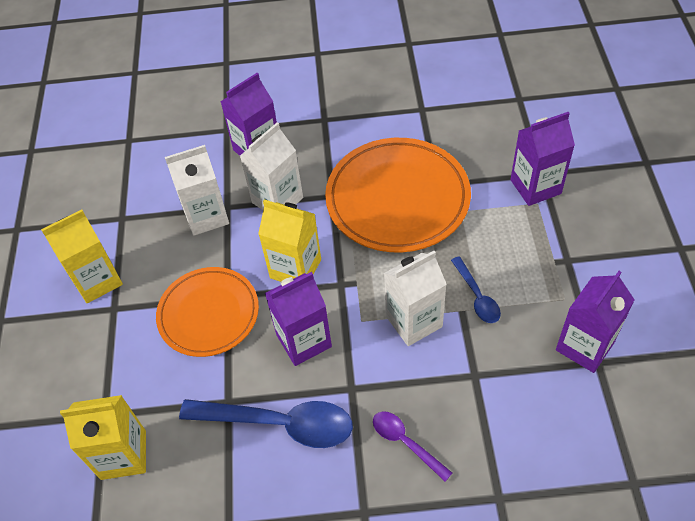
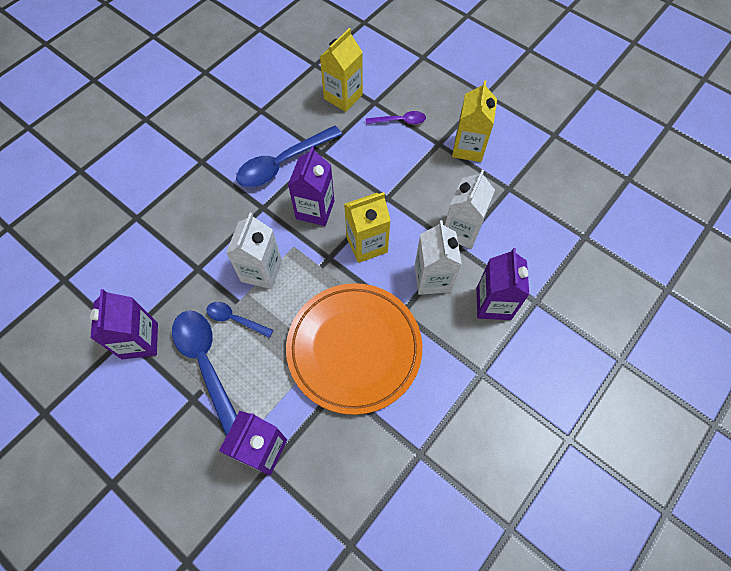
camera: 130 degrees right, 10 degrees up
orange plate [156,267,259,357] -> none
purple spoon [373,411,452,481] -> purple spoon moved to [366,111,426,124]
none -> blue spoon [172,311,237,436]

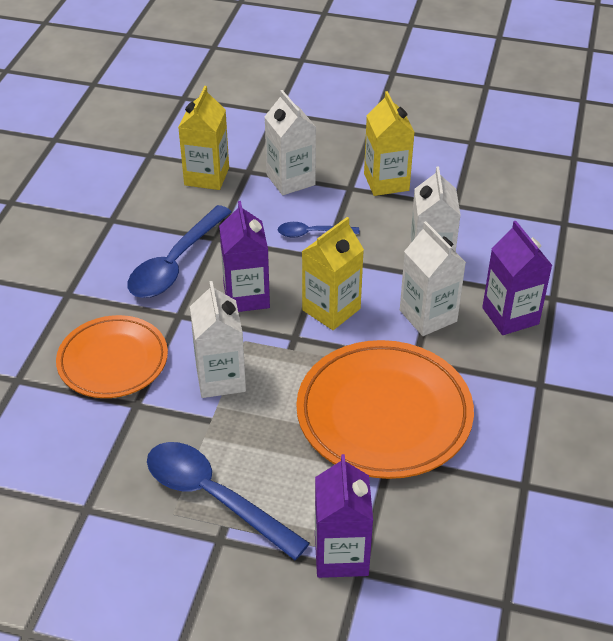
camera: 25 degrees left, 20 degrees down
purple carton [90,289,158,360] -> none
blue spoon [206,302,273,338] -> blue spoon moved to [278,222,360,238]
purple spoon [366,111,426,124] -> white carton [265,90,316,195]
none -> orange plate [56,315,168,398]

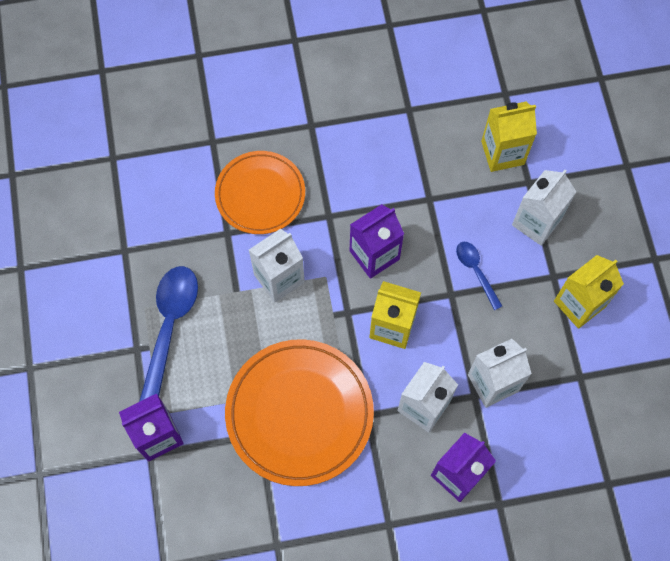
camera: 65 degrees right, 25 degrees up
blue spoon [128,205,232,298] -> none

